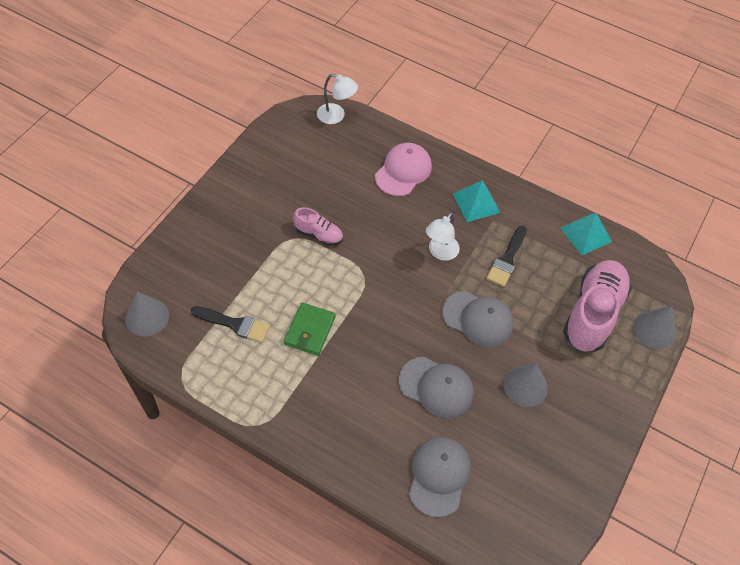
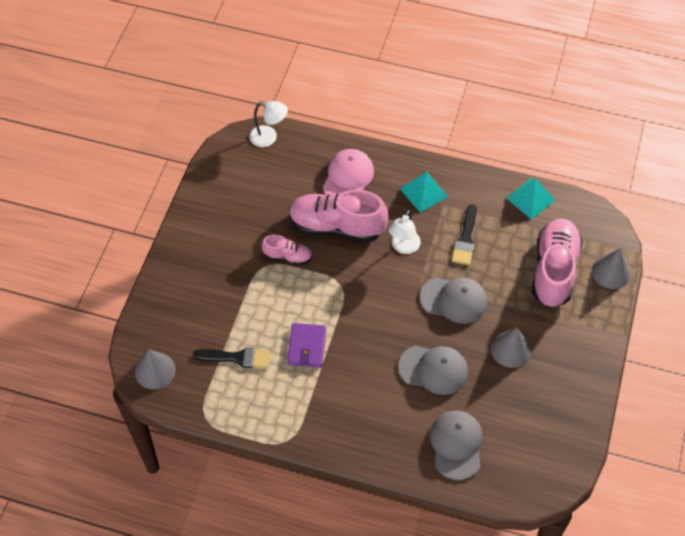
camera: 10 degrees left, 0 degrees up
green wallet [284,302,335,356] -> purple wallet [287,323,326,368]
none -> pink shoe [289,190,388,242]

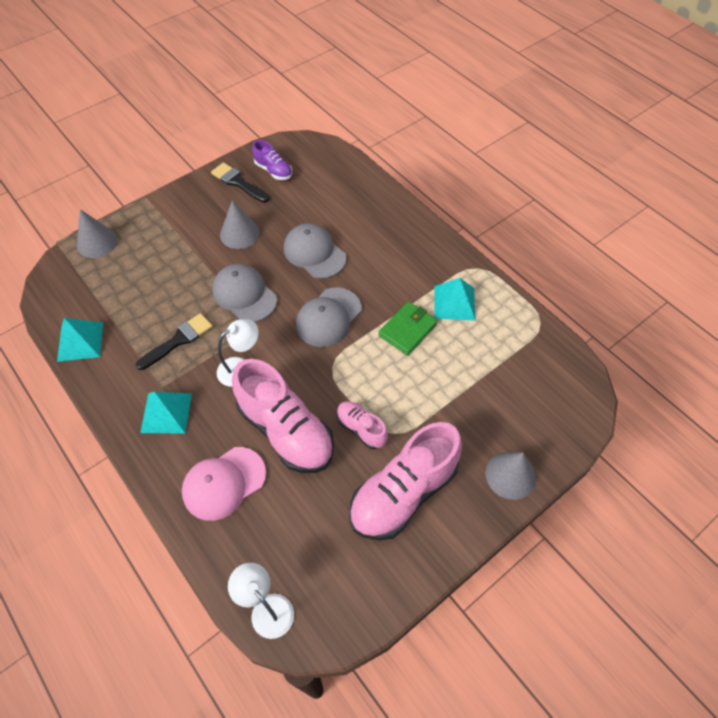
camera: 145 degrees left, 0 degrees up
grey cone [135,349,176,389] -> grey cone moved to [486,452,536,500]
black brush [193,347,270,369] -> black brush moved to [211,162,269,203]
purple wallet [287,323,326,368] -> green wallet [378,302,437,355]
grey cap [430,410,483,480] -> grey cap moved to [296,287,361,347]
pink shoe [532,219,583,307] -> pink shoe moved to [349,422,462,540]
none -> purple shoe [252,140,292,180]
none -> turquoise pyramid [434,278,476,320]

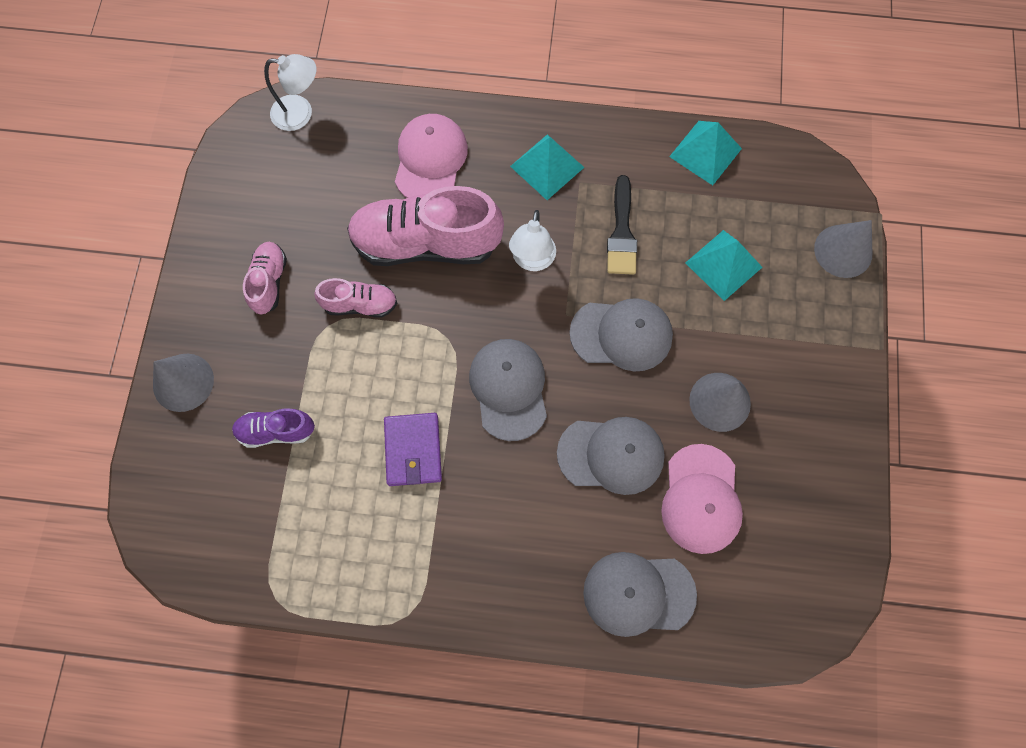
camera: 135 degrees right, 15 degrees up
black brush [211,162,269,203] -> none
purple shoe [252,140,292,180] -> purple shoe moved to [232,408,315,448]
pink shoe [349,422,462,540] -> pink shoe [243,242,287,314], size x0.50
green wallet [378,302,437,355] -> purple wallet [384,413,442,486]
turquoise pyramid [434,278,476,320] -> turquoise pyramid moved to [685,230,762,301]
none -> grey cap [583,552,697,637]
none -> pink cap [661,444,743,554]

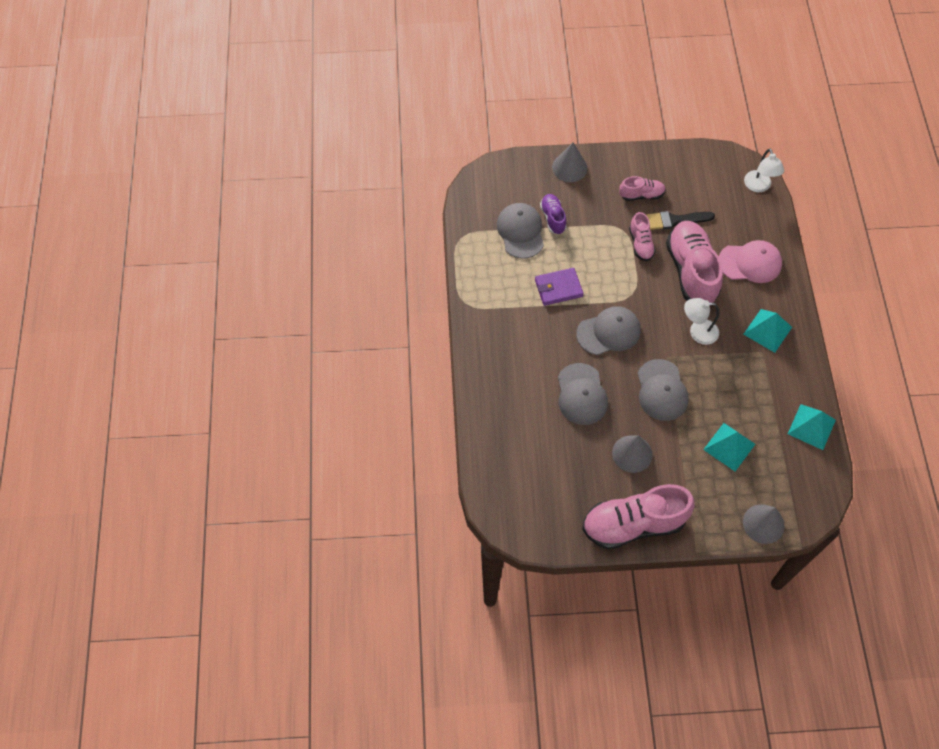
camera: 80 degrees right, 10 degrees down
grey cap [583,552,697,637] -> grey cap moved to [497,203,544,259]
black brush [607,175,637,275] -> black brush moved to [646,211,715,230]
pink cap [661,444,743,554] -> none
none -> pink shoe [582,484,695,550]

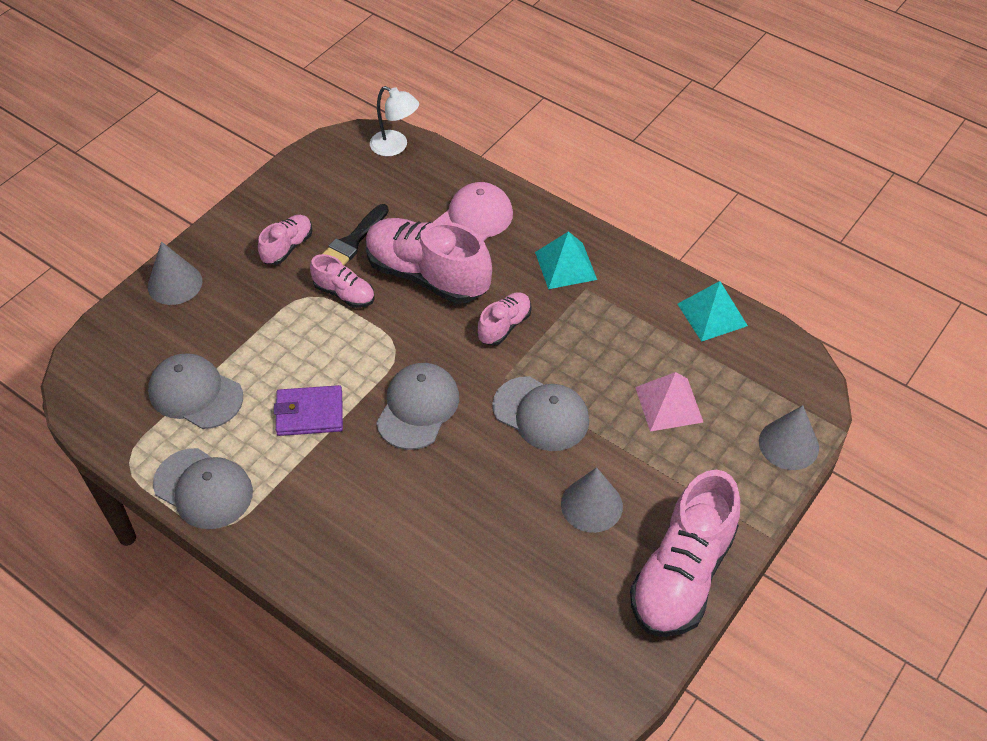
camera: 50 degrees left, 10 degrees down
purple wallet [535,268,584,306] -> purple wallet turned 60 degrees clockwise [274,385,343,436]
purple shoe [540,194,567,234] -> none
grey cap [558,363,608,425] -> grey cap moved to [153,448,253,529]
white lamp [684,298,719,345] -> pink shoe [478,292,532,345]
turquoise pyramid [703,423,755,471] -> pink pyramid [635,372,703,432]

